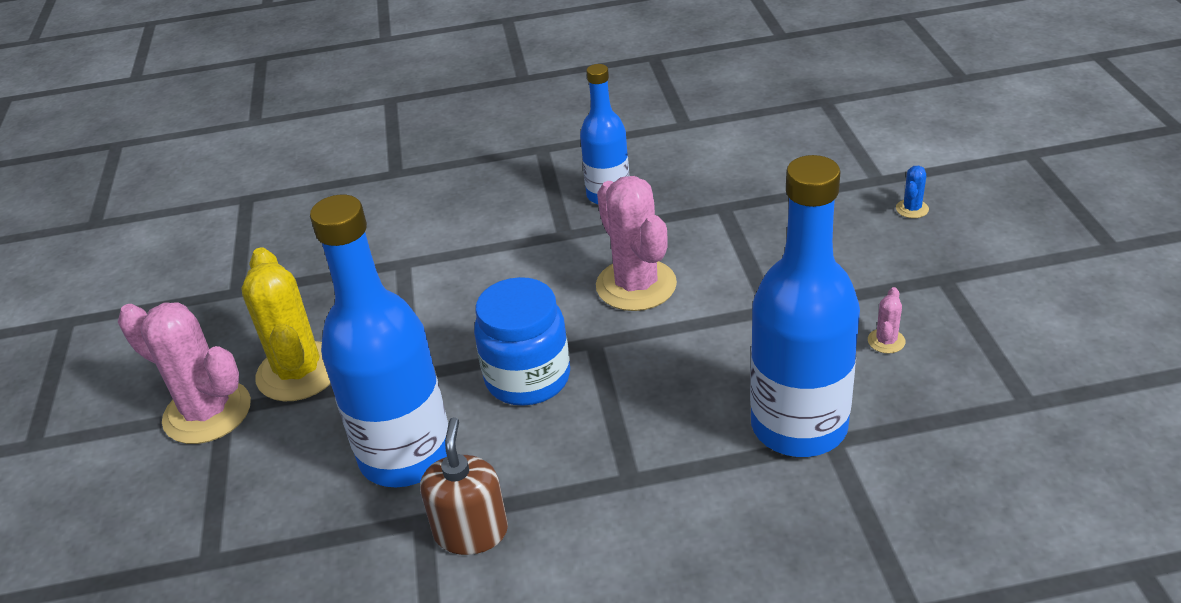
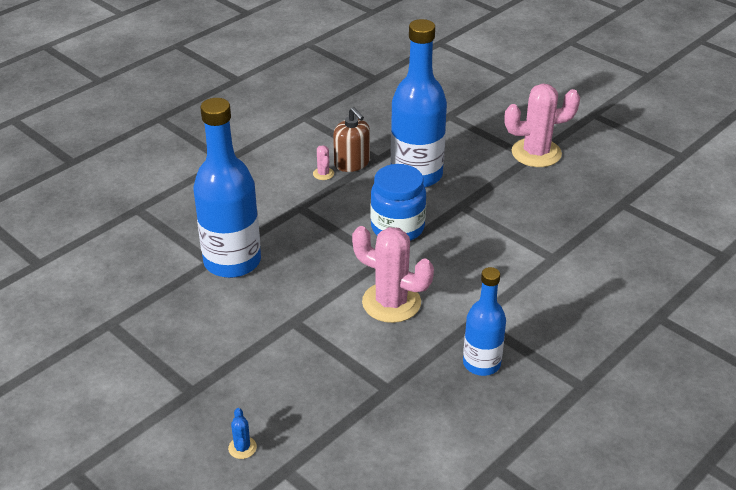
camera: 140 degrees right, 0 degrees up
yellow cactus [241,247,331,401] -> none
pink cactus [868,287,905,354] -> pink cactus moved to [313,145,334,180]

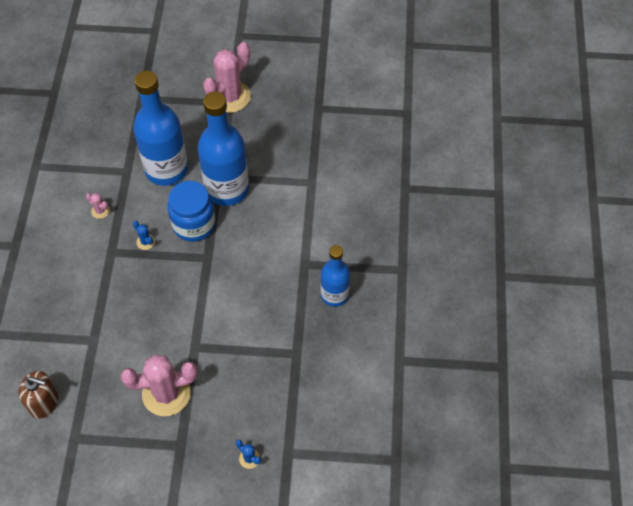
camera: 40 degrees left, 20 degrees up
blue bottle [193,98,261,278] -> blue bottle moved to [198,92,249,206]
brown soap dispenser [333,107,370,172] -> brown soap dispenser moved to [19,371,58,419]
pink cactus [352,226,434,323] -> pink cactus moved to [121,354,197,416]
none -> blue cactus [133,221,155,250]

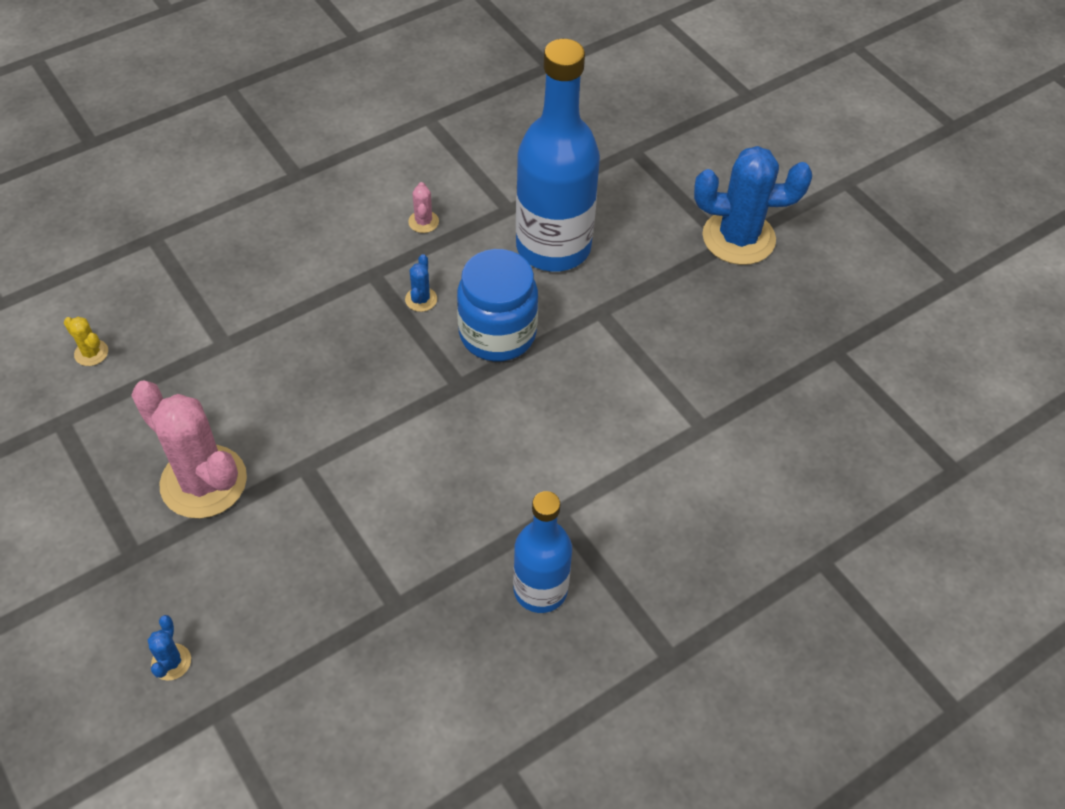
camera: 50 degrees right, 5 degrees down
brown soap dispenser [19,371,58,419] -> yellow cactus [64,317,108,366]
blue bottle [198,92,249,206] -> none
pink cactus [203,42,251,113] -> blue cactus [694,146,812,265]

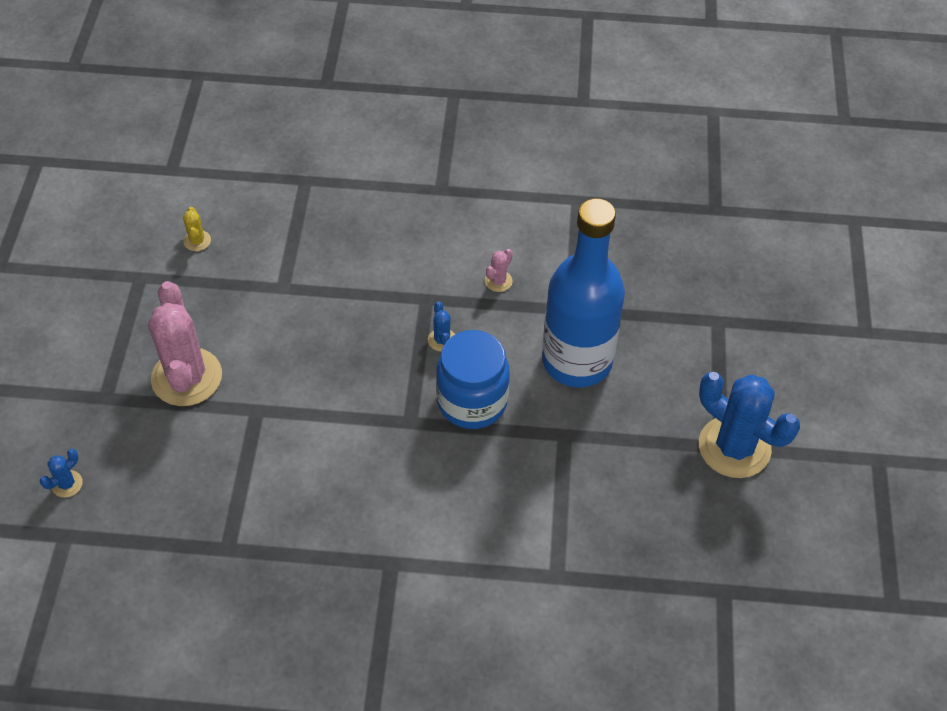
camera: 40 degrees right, 0 degrees up
blue cactus [405,254,437,312] -> blue cactus turned 60 degrees counterclockwise [428,301,455,352]
blue bottle [513,491,572,613] -> none

